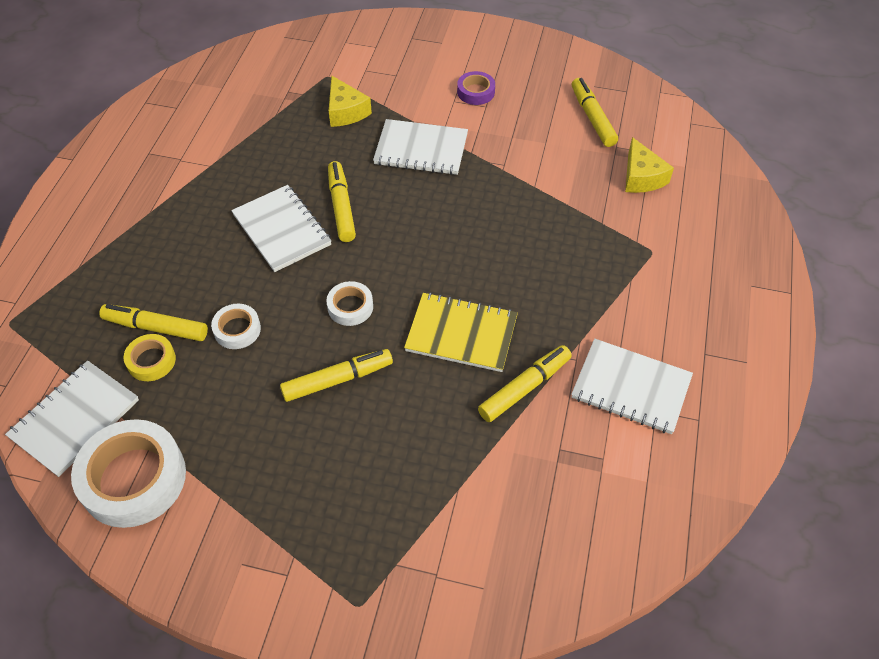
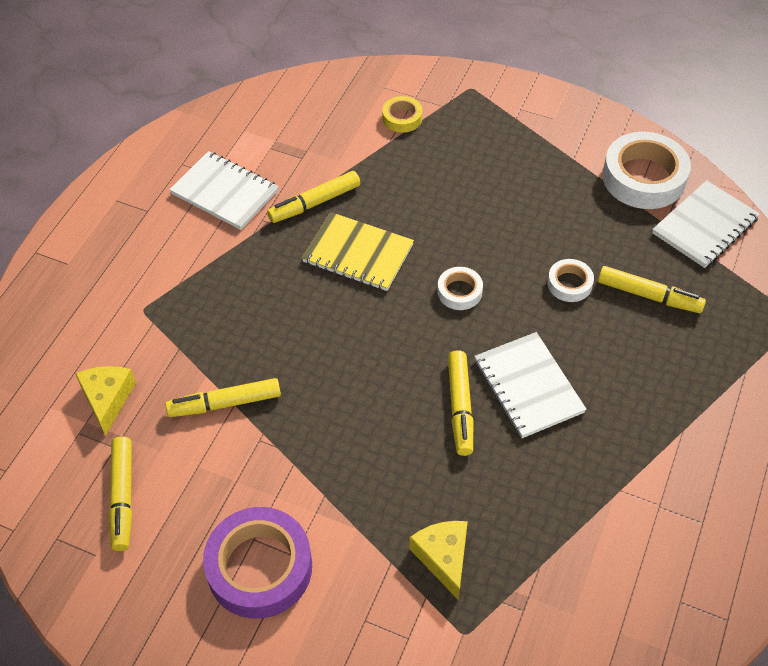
camera: 170 degrees left, 0 degrees up
yellow tape [124,334,176,381] -> yellow tape moved to [382,96,422,133]
yellow marker [280,349,393,402] -> yellow marker moved to [165,378,281,417]
white notebook [373,119,468,175] -> none
purple tape [457,71,495,105] -> purple tape [203,507,312,619], size x1.99

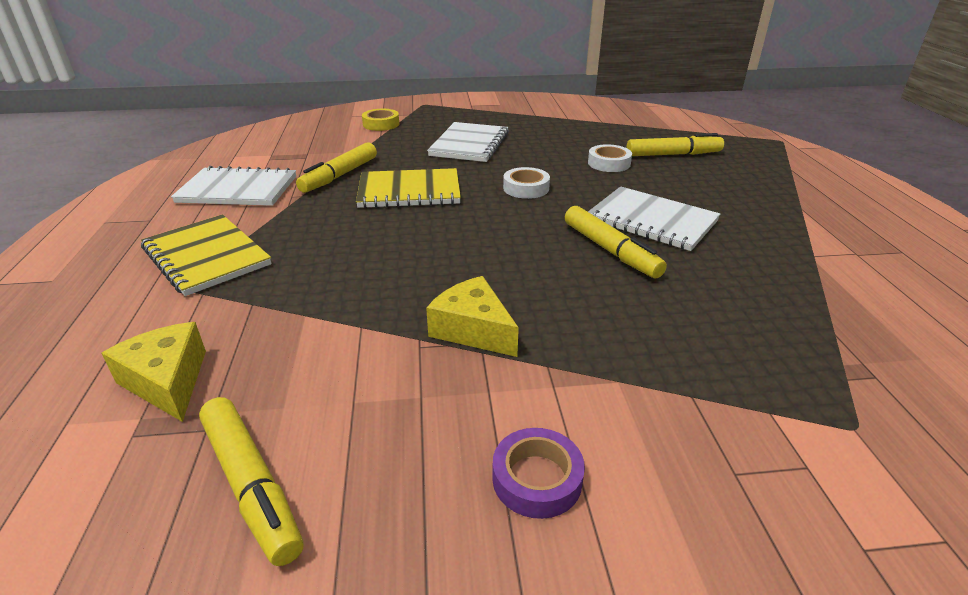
camera: 30 degrees left, 20 degrees down
yellow marker [165,378,281,417] -> none
purple tape [203,507,312,619] -> purple tape [492,428,585,519], size x0.50
yellow cheese [409,521,468,600] -> yellow cheese moved to [426,276,519,357]
white tape [602,132,691,209] -> none
white notebook [652,180,760,268] -> white notebook moved to [427,122,509,162]
none -> yellow notebook [141,214,272,296]

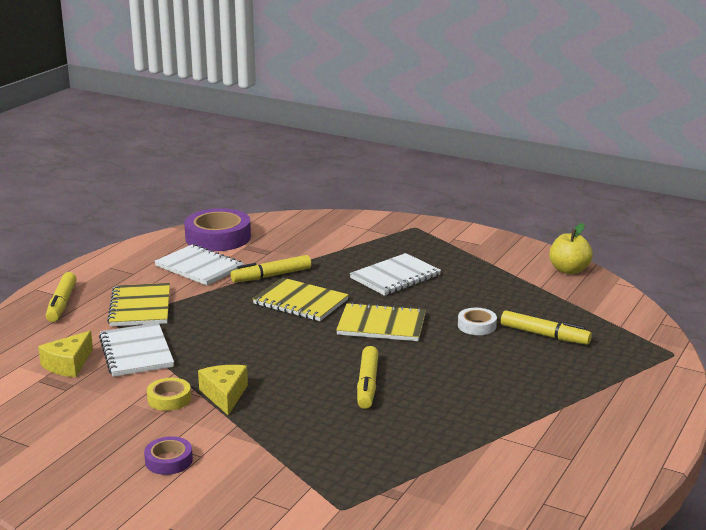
camera: 35 degrees right, 10 degrees down
yellow cheese [102,322,206,422] -> yellow cheese turned 150 degrees counterclockwise [38,331,93,377]
yellow marker [199,397,303,566] -> yellow marker moved to [46,272,77,322]
yellow tape [362,109,399,131] -> yellow tape moved to [147,377,191,411]
white tape [503,167,550,199] -> yellow notebook [336,302,426,341]
white notebook [588,186,720,251] -> white notebook moved to [99,323,174,377]
none -> purple tape [184,208,251,251]
none -> yellow apple [549,223,593,274]

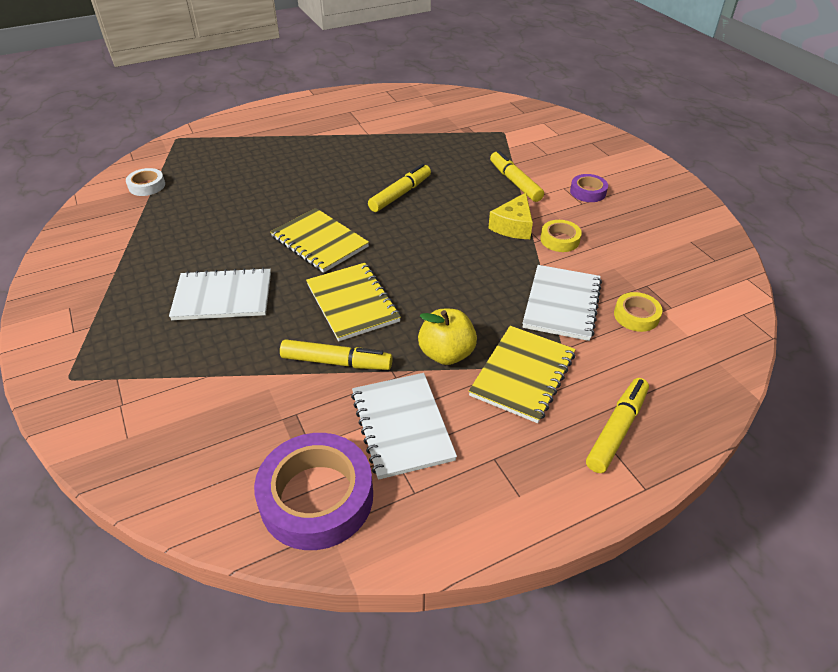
camera: 145 degrees left, 20 degrees up
yellow cheese [38,331,93,377] -> yellow tape [614,292,663,332]
white tape [458,308,497,335] -> white tape moved to [126,168,165,196]
yellow marker [501,310,592,345] -> yellow marker moved to [490,151,544,202]
yellow apple [549,223,593,274] -> yellow apple moved to [418,309,477,365]

